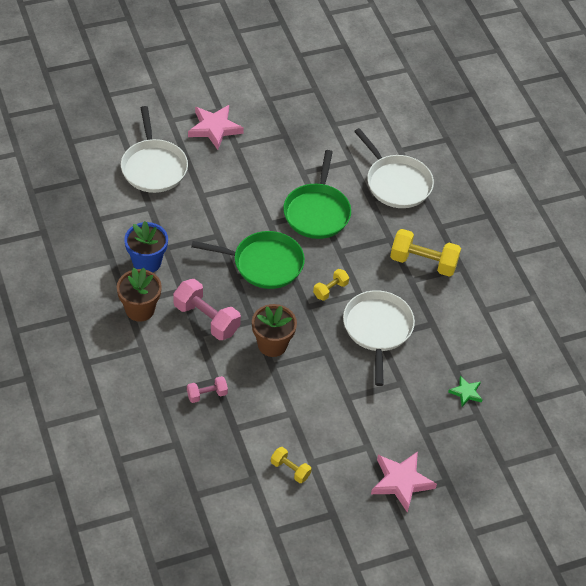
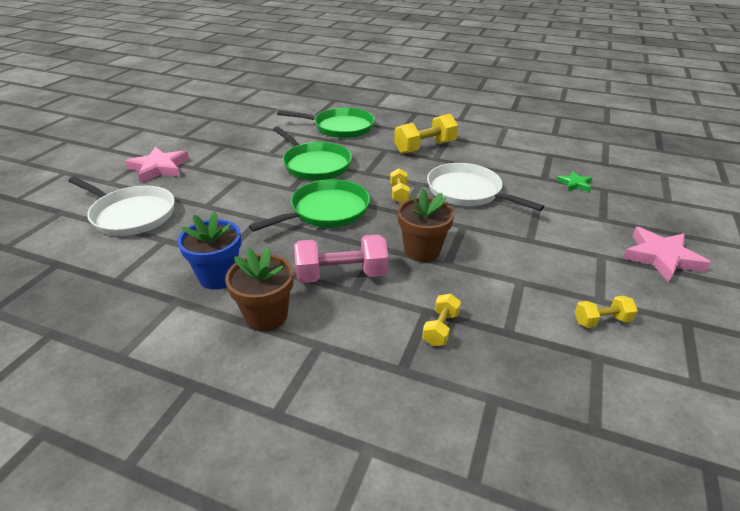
camera: 45 degrees left, 15 degrees down
pink dumbbell [187,376,228,403] -> yellow dumbbell [422,294,461,346]
white pan [354,128,434,208] -> green pan [277,108,375,138]

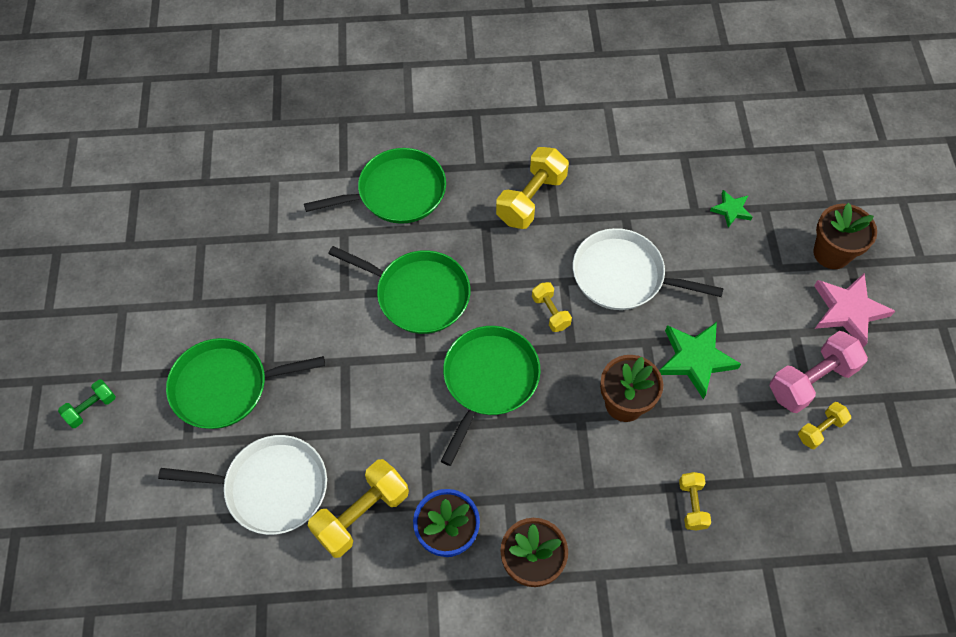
camera: 25 degrees left, 25 degrees up
pink star [125,147,189,183] -> green pan [166,338,325,429]
pink dumbbell [294,235,388,283] -> pink dumbbell moved to [769,331,868,413]
none -> green dumbbell [58,380,116,428]
none -> yellow dumbbell [308,459,409,558]
none -> green star [659,322,741,399]
none -> brown flower pot [813,203,877,269]

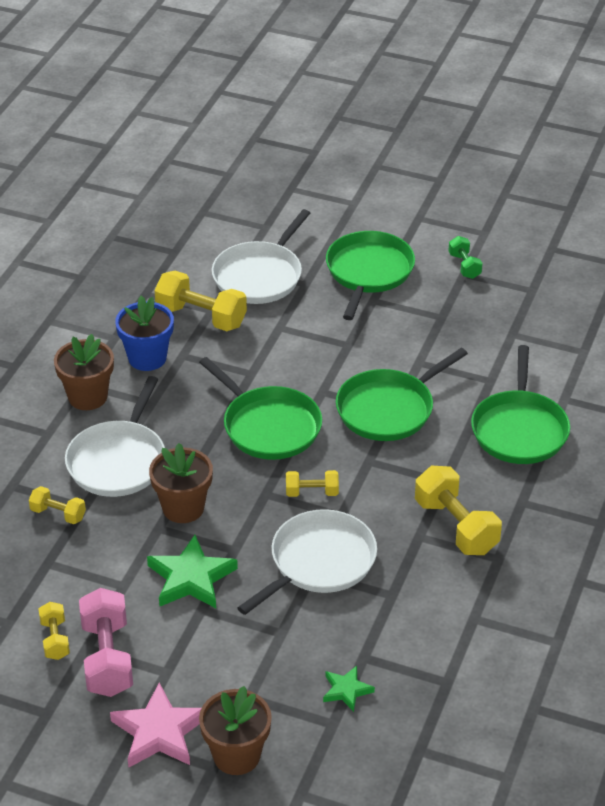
camera: 115 degrees right, 20 degrees down
green dumbbell [58,380,116,428] -> green dumbbell moved to [448,236,483,279]
yellow dumbbell [308,459,409,558] -> yellow dumbbell turned 45 degrees counterclockwise [154,271,247,331]
none -> white pan [65,376,165,497]

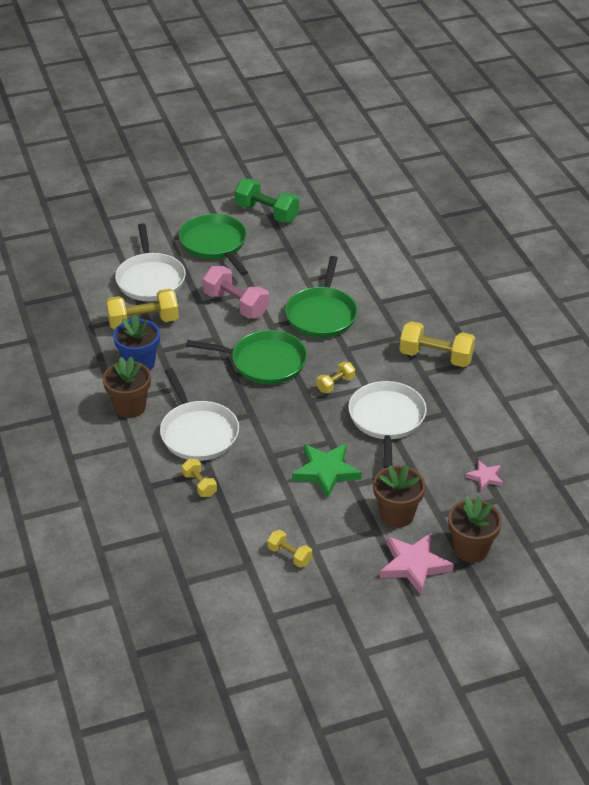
camera: 40 degrees left, 0 degrees up
yellow dumbbell [29,486,86,524] -> yellow dumbbell turned 75 degrees clockwise [182,459,217,497]
pink dumbbell [79,588,133,697] -> pink dumbbell moved to [203,266,269,318]
brown flower pot [149,443,213,523] -> brown flower pot moved to [373,464,425,528]
green star [323,666,375,712] -> pink star [465,460,503,491]
green dumbbell [448,236,483,279] -> green dumbbell [235,179,299,223], size x1.83
green pan [471,345,570,464] -> none

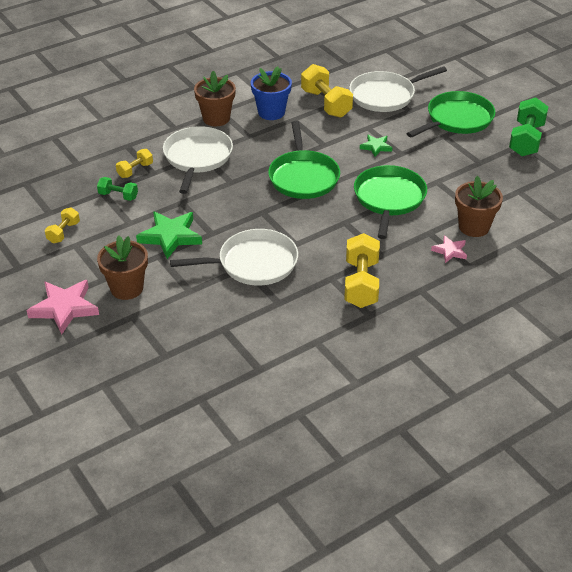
camera: 75 degrees right, 0 degrees up
white pan [160,368,239,461] -> white pan turned 135 degrees clockwise [163,126,233,194]
pink dumbbell [203,266,269,318] -> green star [360,134,392,157]
green pan [285,256,358,338] -> green pan turned 105 degrees clockwise [354,165,427,239]
yellow dumbbell [317,362,355,393] -> none
brown flower pot [448,496,502,563] -> brown flower pot moved to [455,176,503,237]
pink star [465,460,503,491] -> pink star moved to [431,235,467,263]
none -> green dumbbell [97,177,138,201]

